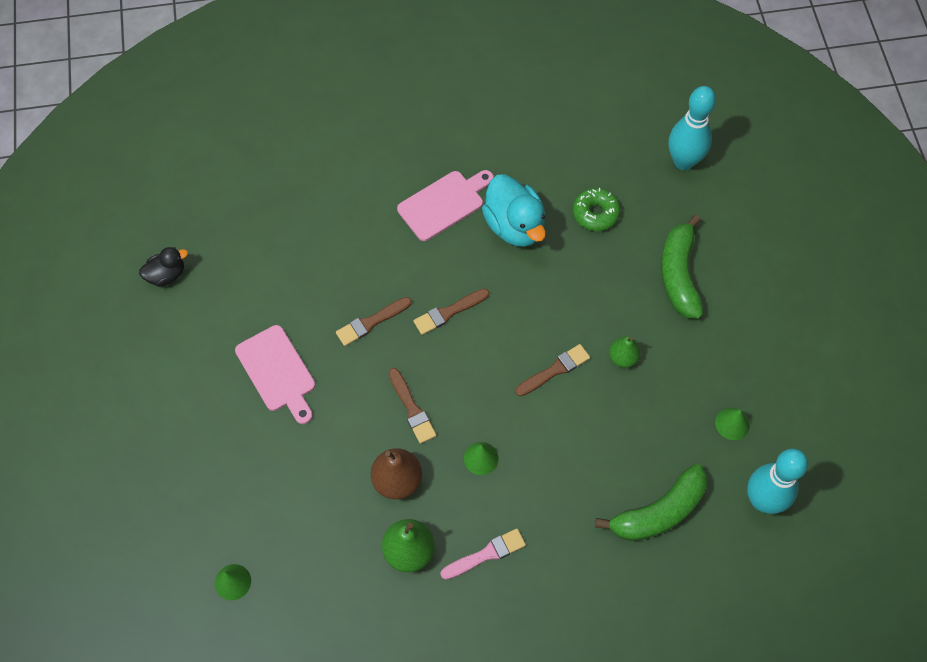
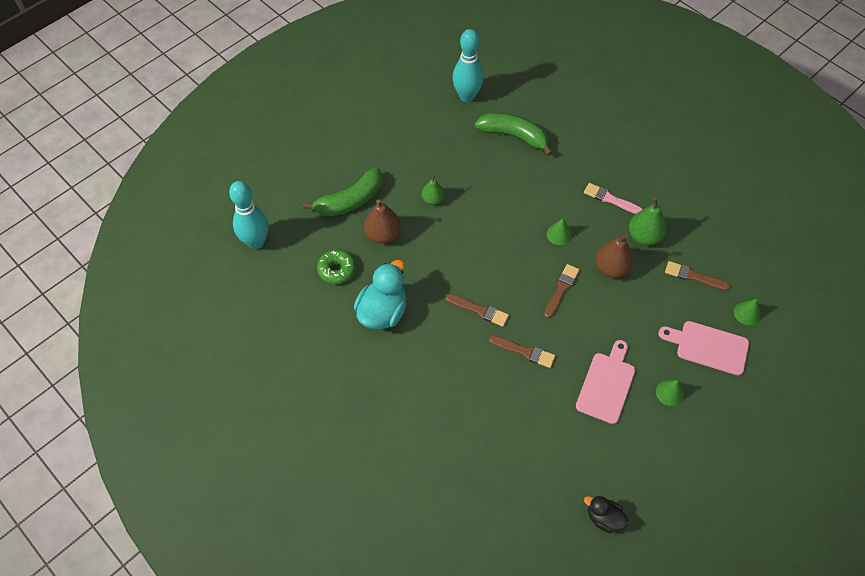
camera: 125 degrees left, 5 degrees down
pink cutting board [397,170,494,241] -> pink cutting board moved to [658,321,749,376]
brown brush [515,344,590,397] -> brown brush moved to [665,261,730,291]
green cone [715,408,750,440] -> green cone moved to [656,380,684,406]
none -> brown pear [364,200,401,244]

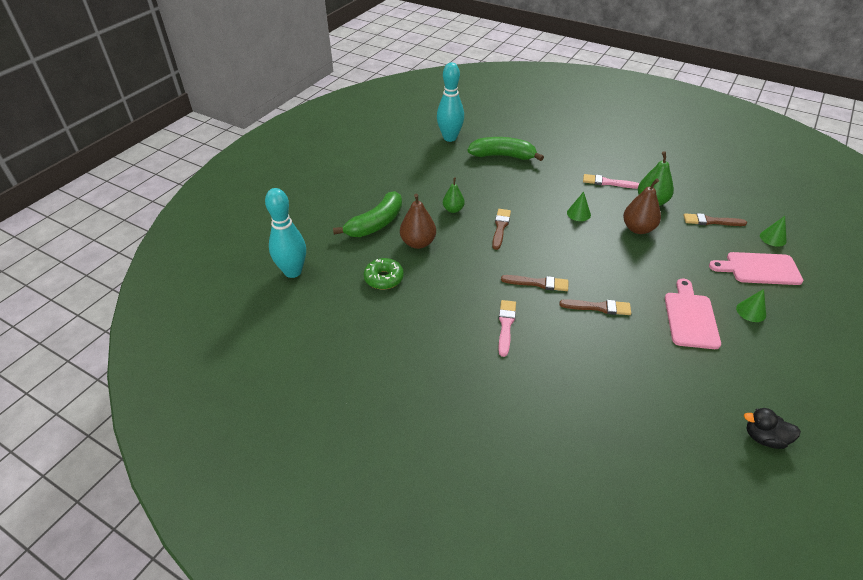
camera: 15 degrees left, 15 degrees down
turquoise duck [354,260,406,330] -> none
brown brush [544,264,580,318] -> brown brush moved to [492,209,511,250]
none -> pink brush [498,300,516,357]

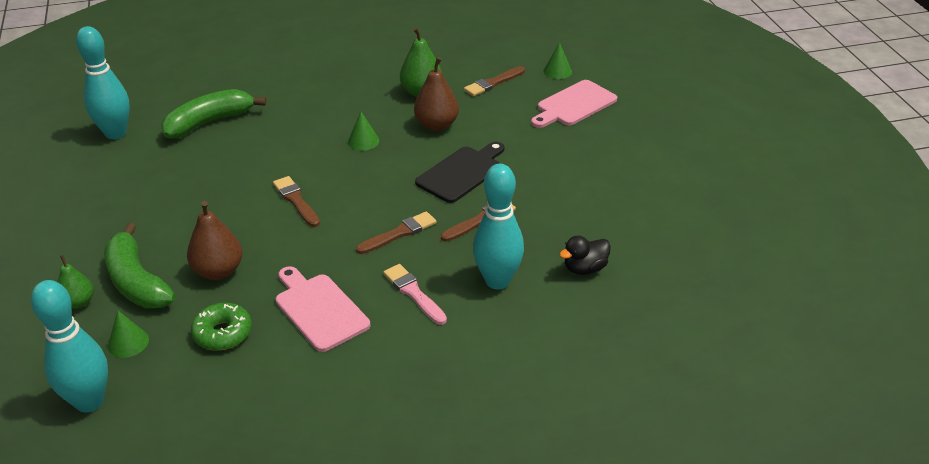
camera: 45 degrees left, 5 degrees down
green banana [333,191,402,237] -> green banana turned 150 degrees clockwise [104,223,176,308]
green pear [443,177,465,213] -> green pear moved to [57,255,94,309]
pink brush [583,174,639,189] -> none
pink cutting board [665,279,721,349] -> pink cutting board moved to [276,266,370,352]
green cone [736,289,766,322] -> green cone moved to [108,311,149,358]
black duck [744,408,801,449] -> black duck moved to [559,236,611,275]
none -> black cutting board [415,142,504,203]
none -> turquoise bowling pin [473,164,524,289]

